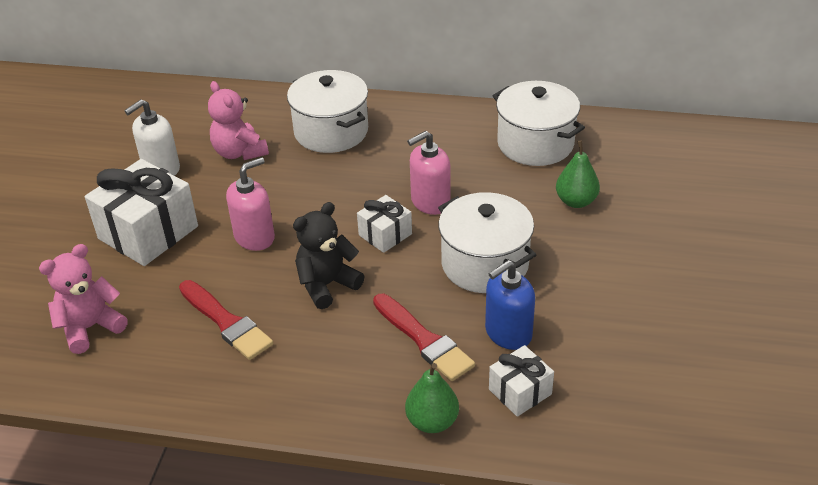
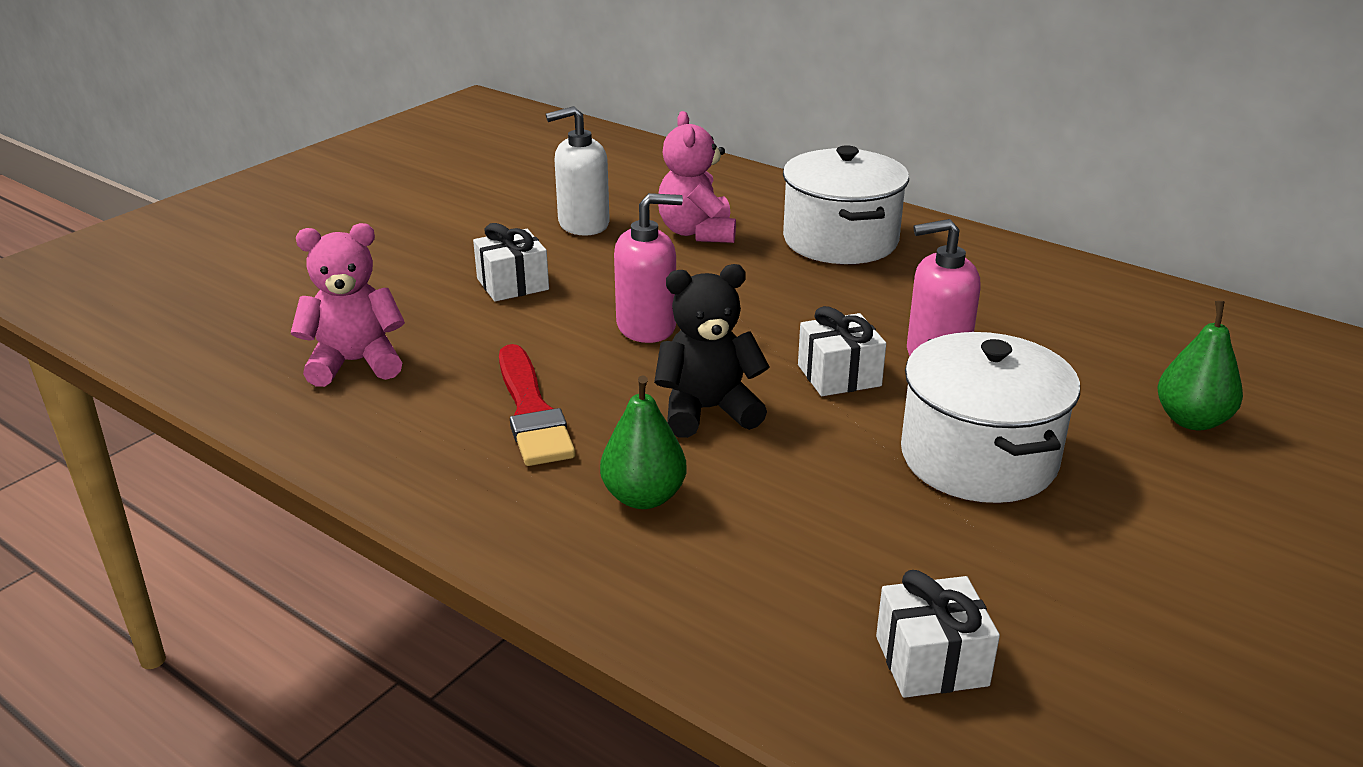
camera: 25 degrees right, 10 degrees down
white gift [85,159,198,266] -> white gift [473,223,549,302], size x0.53
red brush [373,294,475,381] -> none
green pear [405,363,459,433] -> green pear moved to [600,375,687,509]
blue soap dispenser [485,260,535,350] -> none
white pot [493,81,585,166] -> none

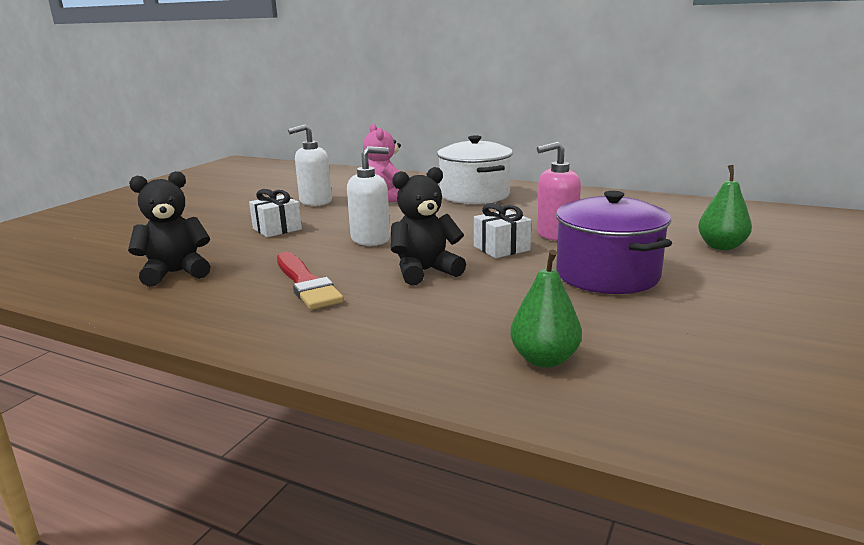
camera: 10 degrees left, 10 degrees down
pink teddy bear [291,223,405,387] -> black teddy bear [128,171,210,287]
green pear [600,375,687,509] -> green pear moved to [510,250,582,368]
pink soap dispenser [614,193,683,343] -> white soap dispenser [347,146,390,246]
white gift [876,570,1000,698] -> none
white pot [901,332,1080,503] -> purple pot [556,191,672,294]

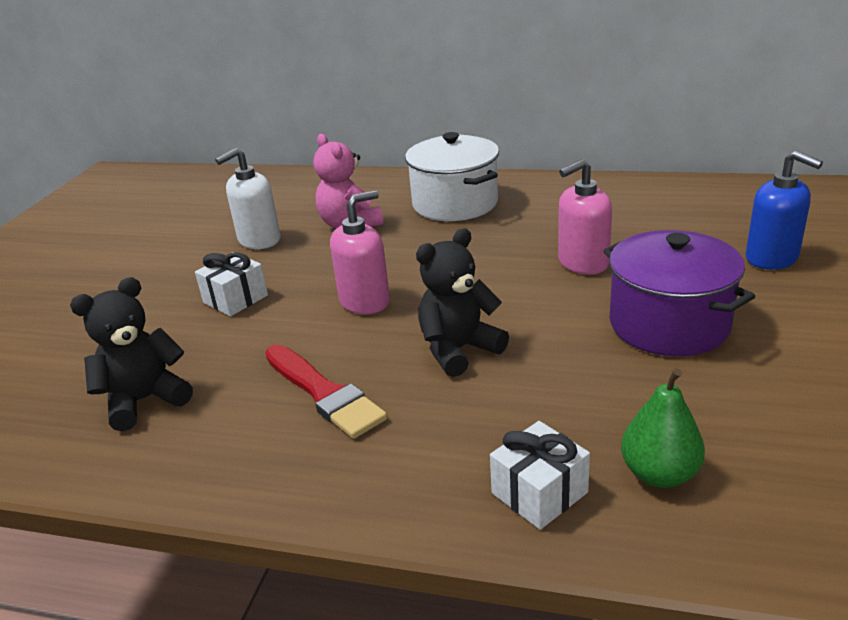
camera: 10 degrees left, 10 degrees up
white soap dispenser [347,146,390,246] -> pink soap dispenser [330,190,390,314]
white gift [474,203,531,258] -> white gift moved to [490,421,590,530]
green pear [698,165,752,250] -> blue soap dispenser [746,151,823,270]

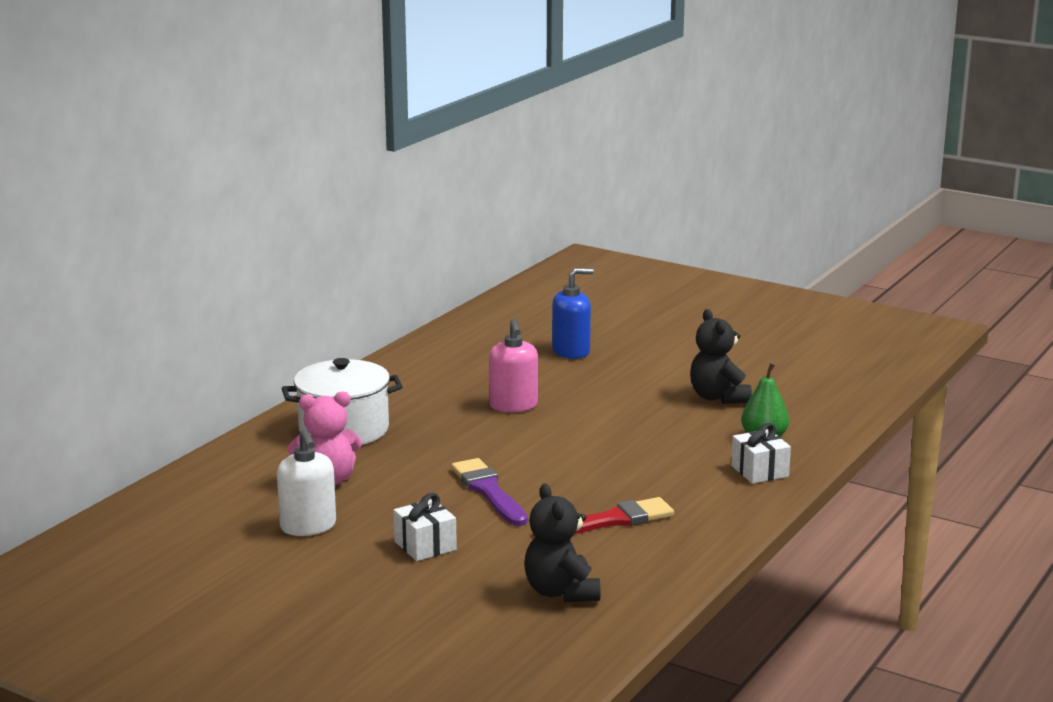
camera: 75 degrees left, 10 degrees down
pink soap dispenser [330,190,390,314] -> purple brush [451,458,528,526]
black teddy bear [416,228,509,377] -> black teddy bear moved to [690,309,752,404]
purple pot [603,230,755,356] -> none

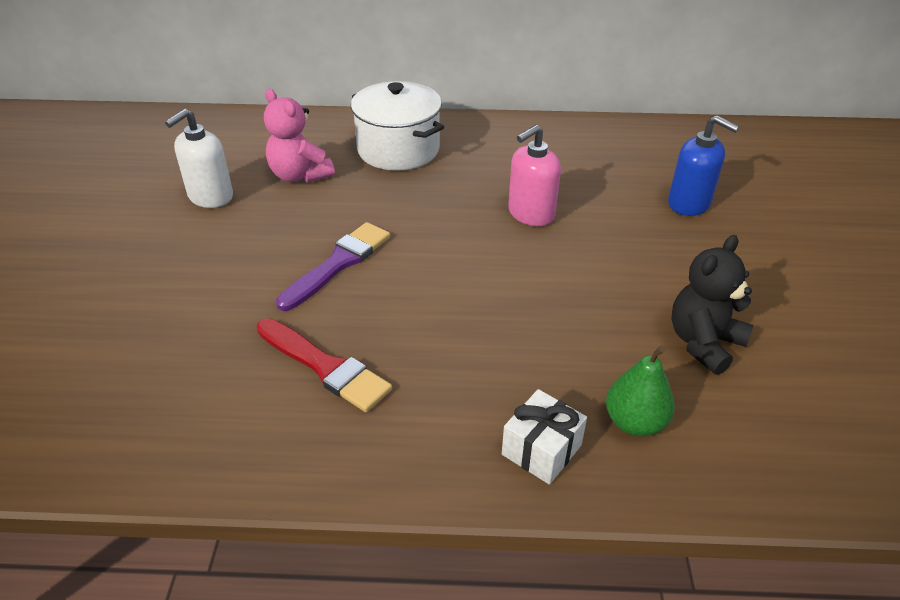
camera: 60 degrees right, 20 degrees up
white gift [393,493,457,561] -> none
black teddy bear [524,484,600,602] -> none

